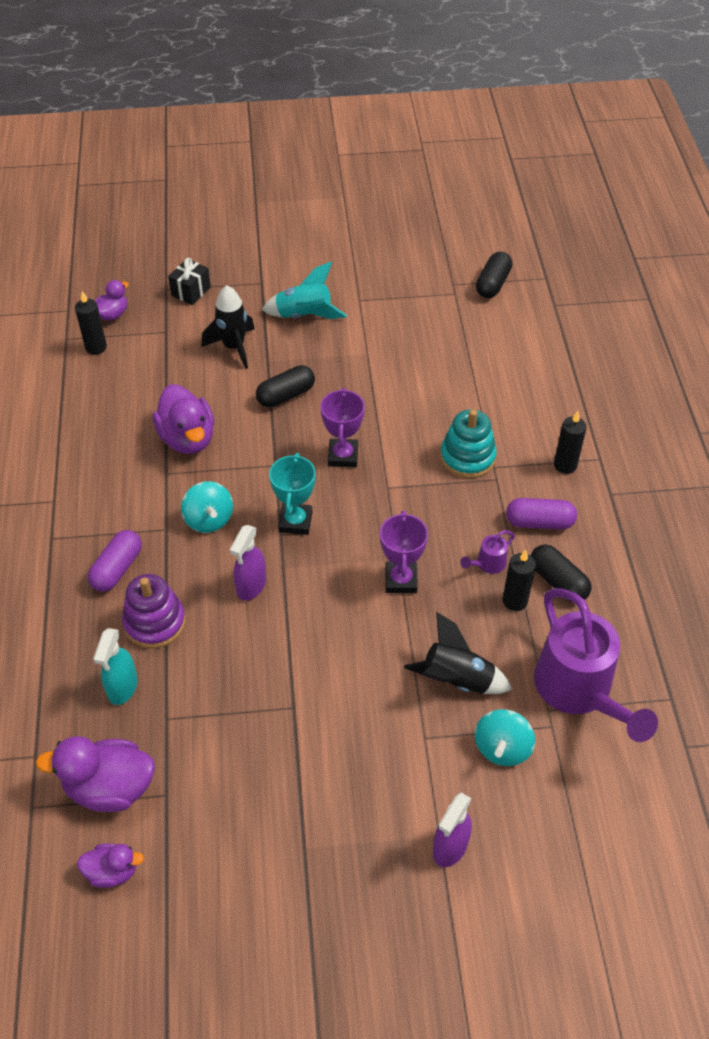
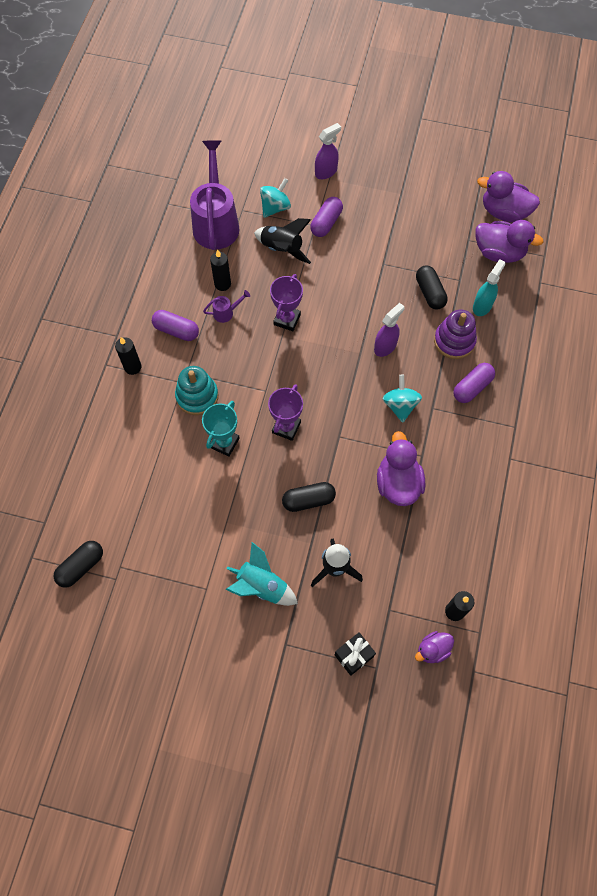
camera: 160 degrees left, 15 degrees up
purple duck [77,843,144,888] -> purple duck [477,171,540,223], size x1.76
turquoise trophy [269,453,316,535] -> turquoise trophy moved to [202,401,240,457]
black capsule [530,544,591,602] -> black capsule moved to [416,265,448,310]
none -> purple capsule [310,197,343,237]

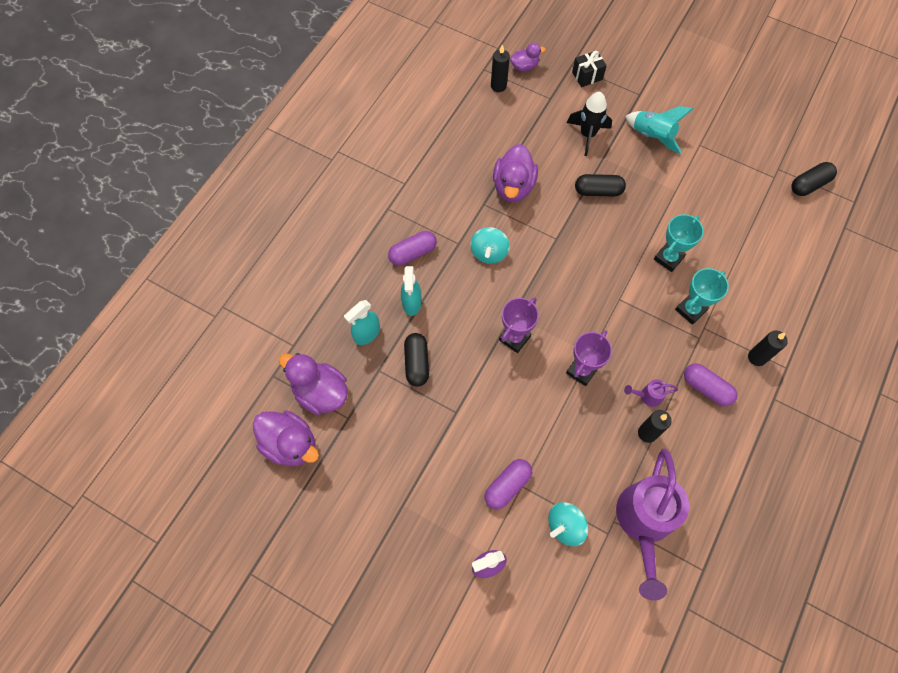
camera: 165 degrees left, 0 degrees up
turquoise stacking toy [175,366,218,415] -> turquoise trophy [675,268,729,325]
black rocket [254,218,311,264] -> none
purple trophy [268,384,303,441] -> purple trophy moved to [499,297,539,353]
purple spray bottle [374,303,405,357] -> none
purple stacking toy [434,309,477,359] -> turquoise spray bottle [401,266,422,316]

